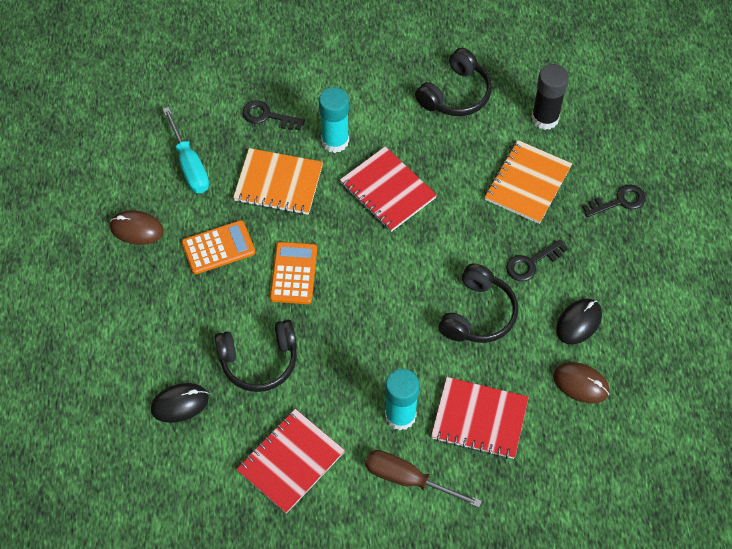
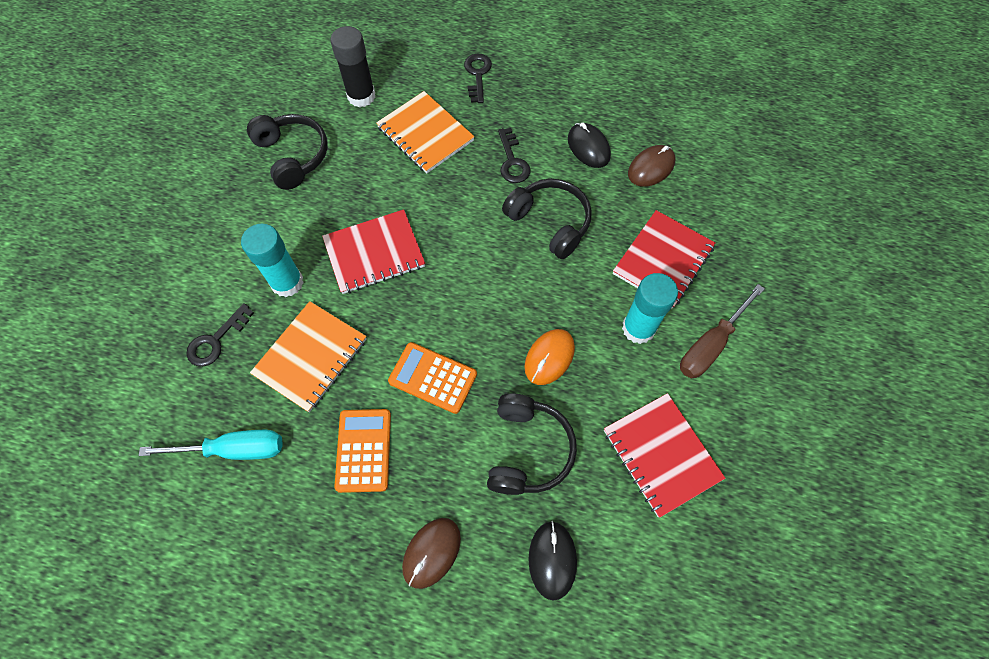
camera: 70 degrees left, 5 degrees up
brown mouse [110,210,164,245] -> brown mouse moved to [402,518,461,589]
none -> orange mouse [524,329,575,385]

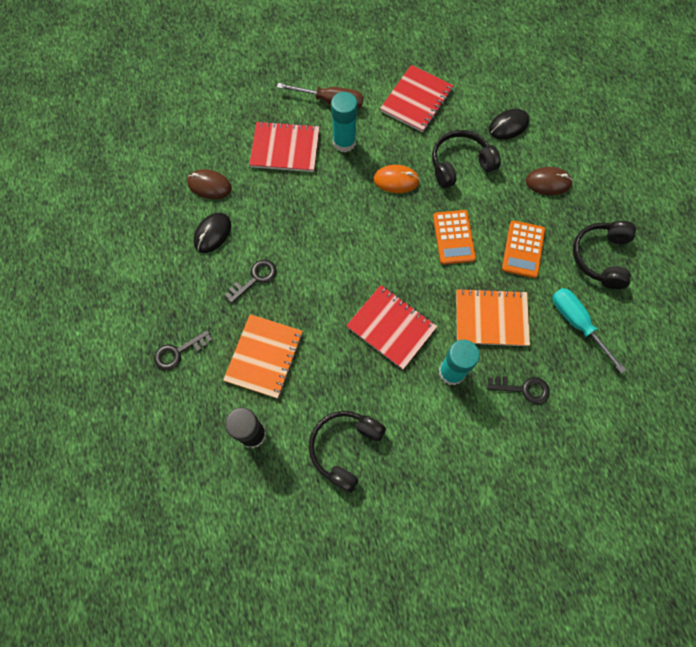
camera: 120 degrees left, 5 degrees up
orange calculator [334,409,391,493] -> orange calculator turned 45 degrees counterclockwise [502,220,545,278]
black headphones [502,179,592,259] -> black headphones moved to [573,221,636,289]

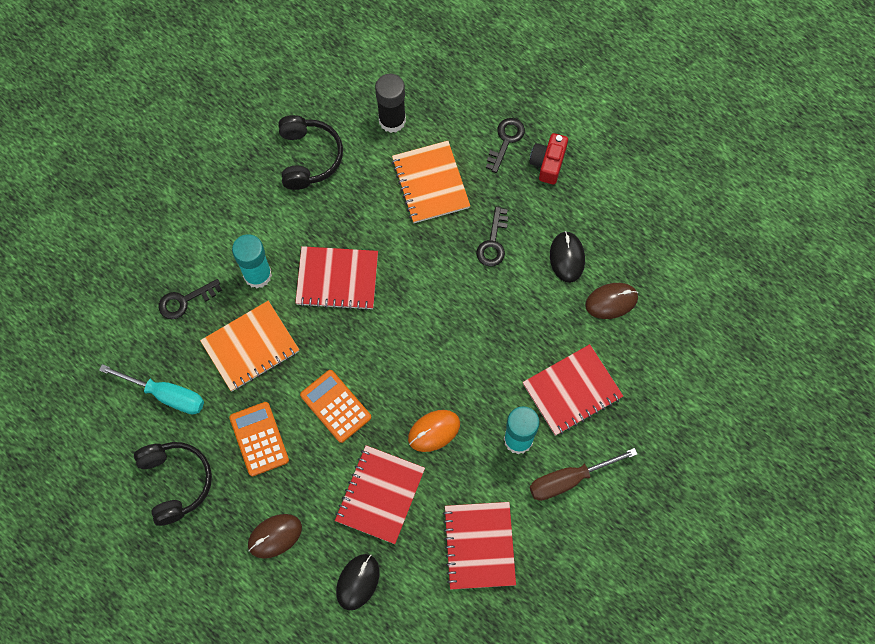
camera: 145 degrees right, 0 degrees up
black headphones [432,130,501,188] -> red notebook [335,445,425,544]
none -> red camera [529,133,568,184]

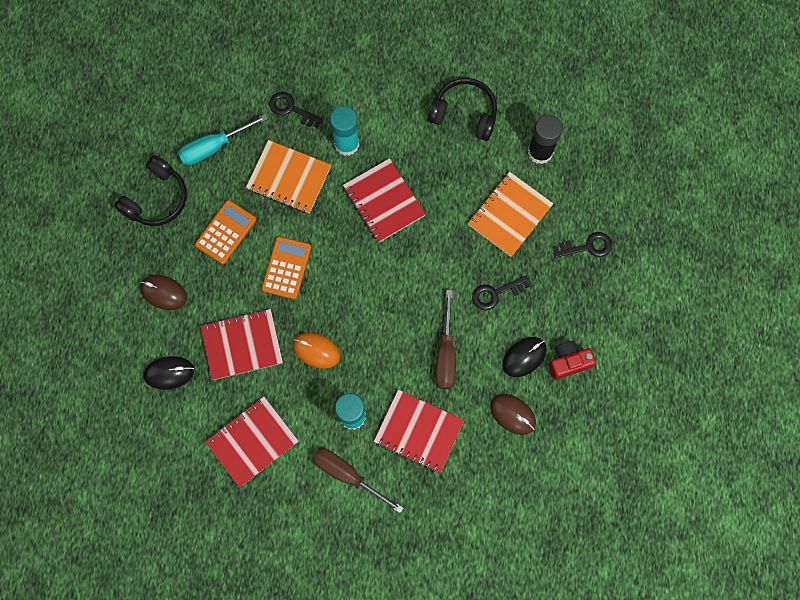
camera: 55 degrees right, 5 degrees up
turquoise screwdriver [99,364,204,414] -> turquoise screwdriver turned 75 degrees clockwise [178,114,268,165]
black headphones [278,115,343,190] -> black headphones turned 120 degrees counterclockwise [428,78,497,141]
red camera [529,133,568,184] -> red camera moved to [549,341,596,380]
none -> brown screwdriver [436,290,456,389]

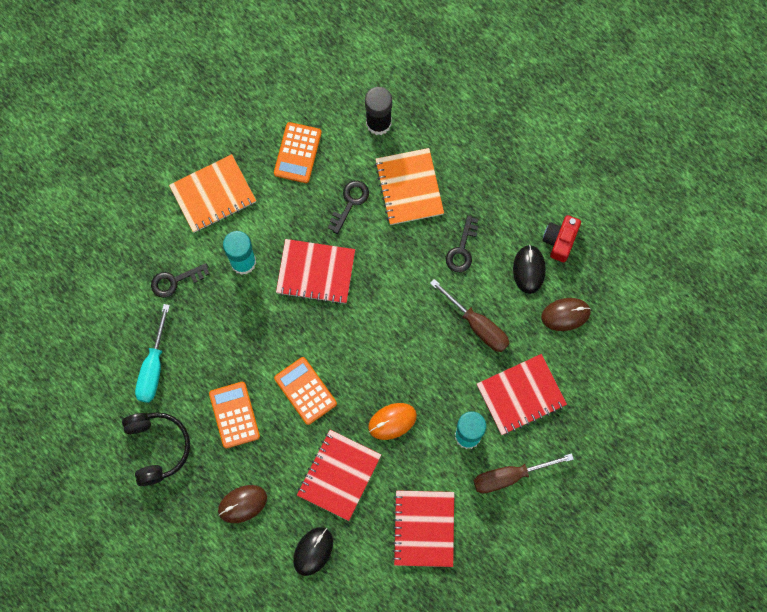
camera: 50 degrees left, 0 degrees up
orange notebook [246,140,331,214] -> orange notebook moved to [169,154,256,233]
black headphones [428,78,497,141] -> orange calculator [274,122,322,183]
black key [553,232,612,258] -> black key moved to [328,181,369,234]

